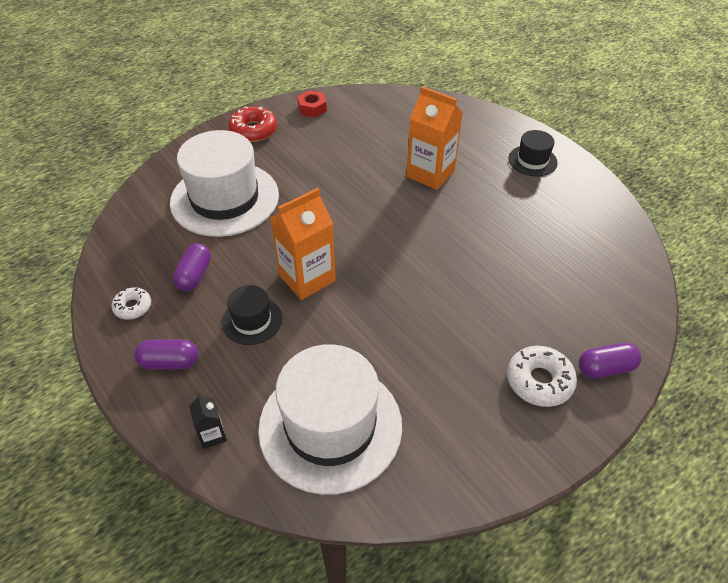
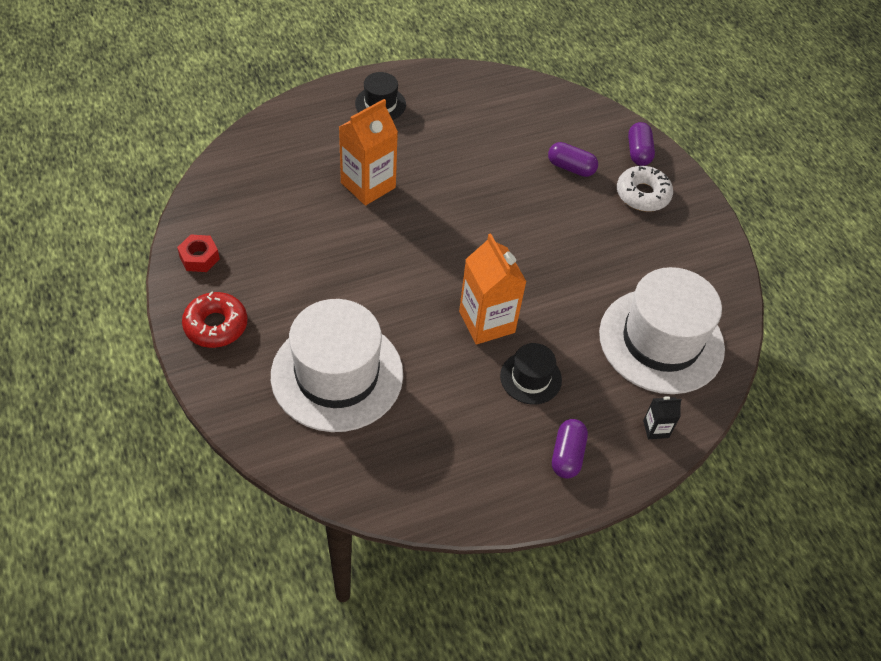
camera: 80 degrees left, 5 degrees up
white donut [112,287,151,320] -> none
purple capsule [173,243,211,291] -> purple capsule moved to [548,142,598,177]

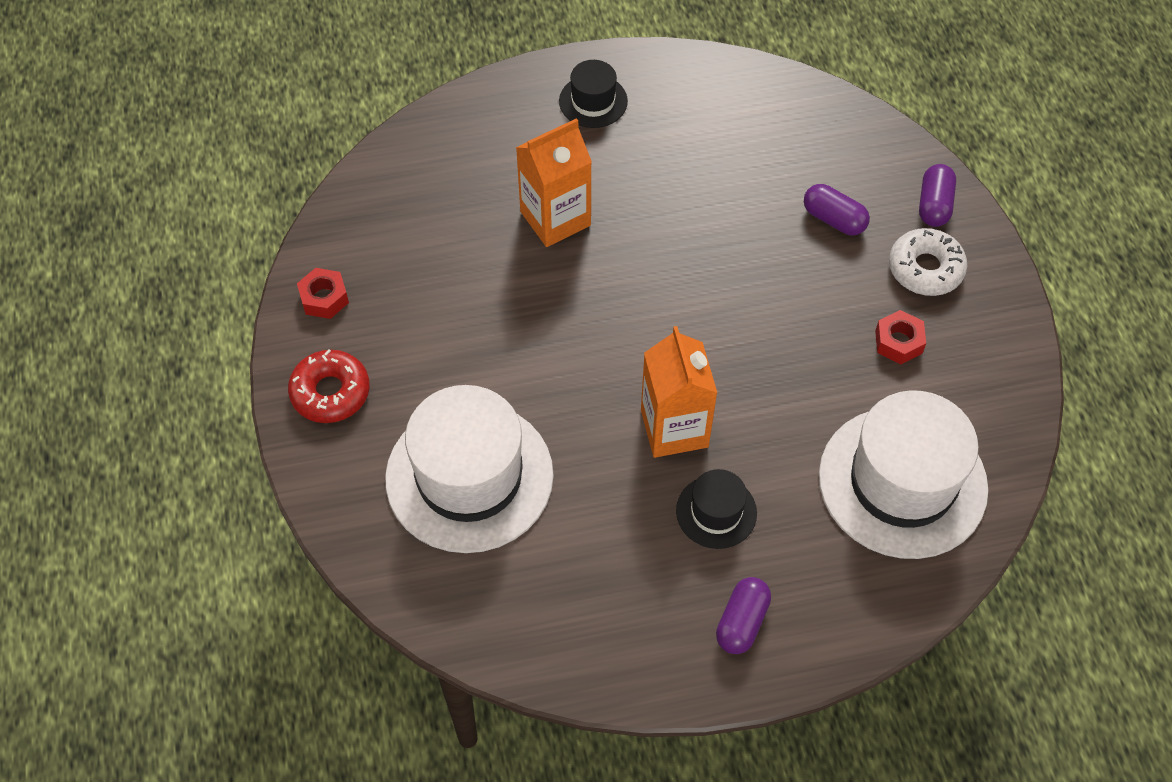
camera: 15 degrees right, 5 degrees up
black carton [643,396,682,439] -> none
none -> red nut [875,310,926,364]

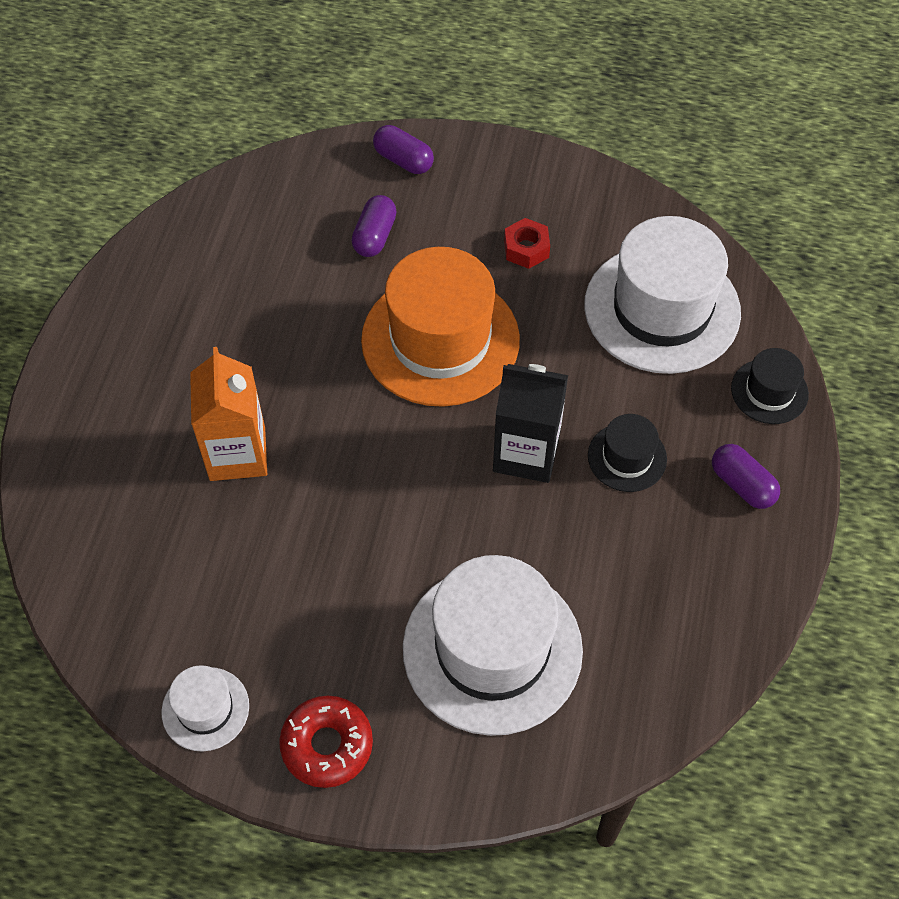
camera: 65 degrees left, 0 degrees up
red nut [297,268,349,319] -> white hat [162,665,249,752]
black hat [559,60,628,128] -> black hat moved to [731,348,809,424]
orange carton [641,326,717,458] -> black carton [493,364,568,483]
purple capsule [804,184,870,235] -> purple capsule turned 45 degrees counterclockwise [351,195,397,257]
white donut [889,228,967,296] -> none
none -> orange hat [361,247,520,407]

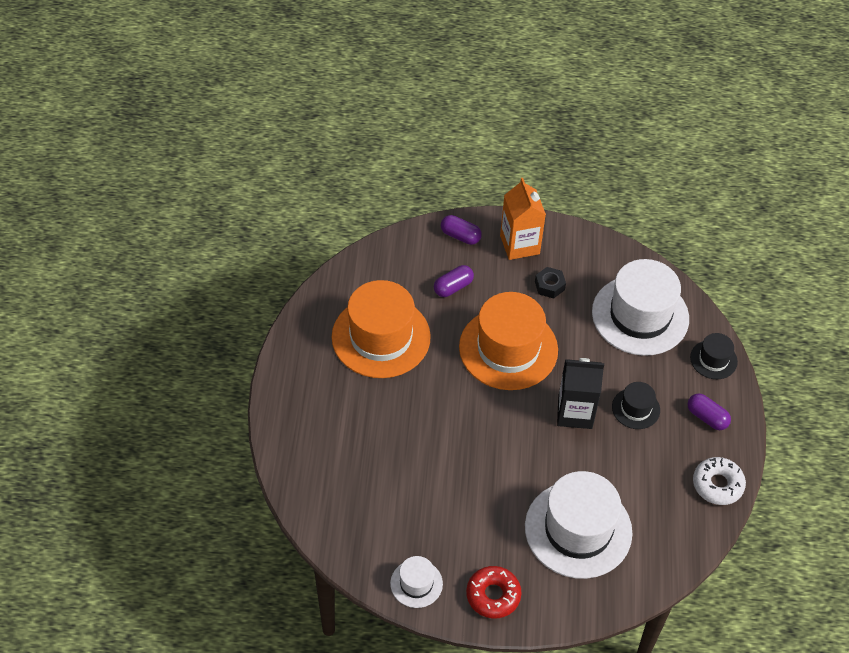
camera: 10 degrees left, 5 degrees down
orange carton [190,347,267,481] -> orange carton moved to [500,178,546,260]
purple capsule [351,195,397,257] -> purple capsule turned 45 degrees clockwise [434,265,474,297]
red nut [504,218,550,269] -> black nut [535,267,566,298]
none -> orange hat [332,280,431,378]
none -> white donut [693,457,746,505]

